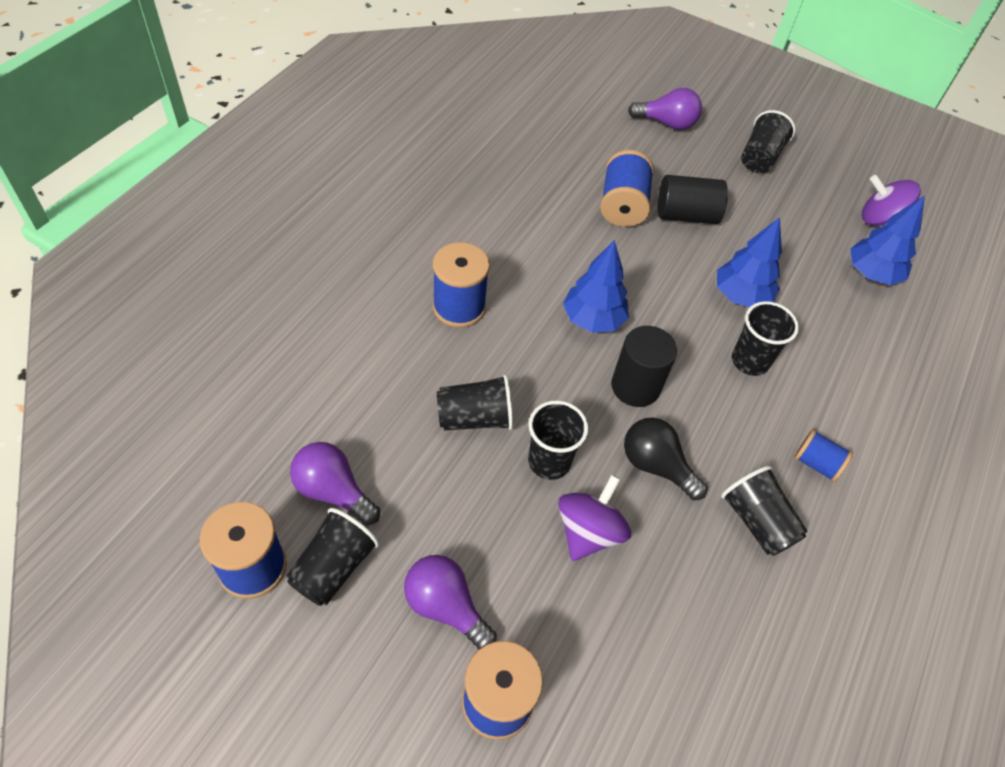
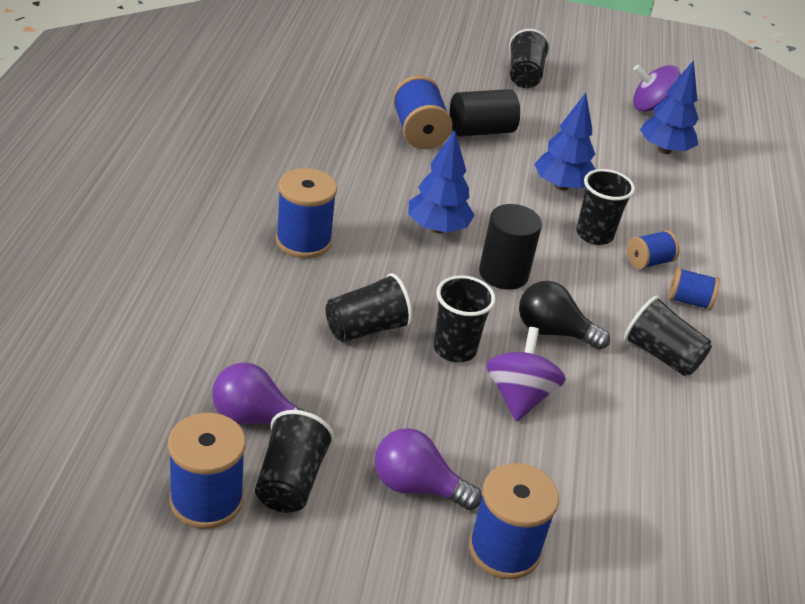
camera: 20 degrees left, 15 degrees down
purple light bulb [628,88,702,130] -> none
none -> blue spool [627,230,680,269]

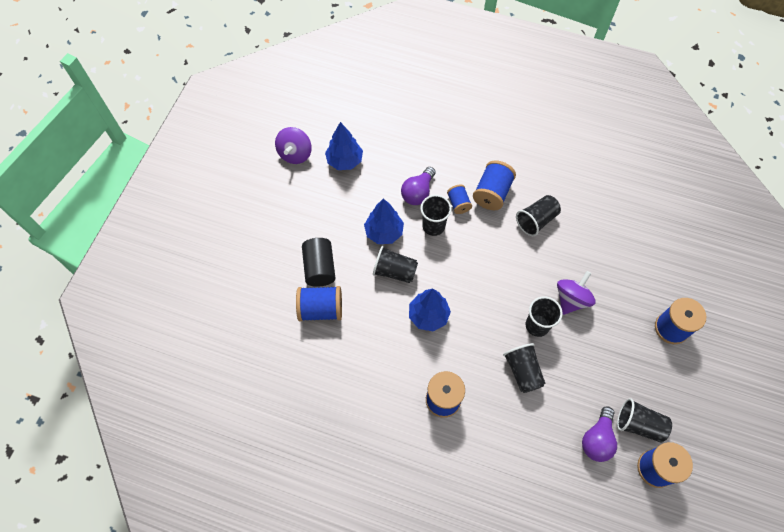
camera: 75 degrees left, 25 degrees up
purple light bulb [375,428,482,510] -> purple light bulb moved to [401,167,436,205]
black cylinder [479,204,542,290] -> none
purple spinning top [486,327,566,421] -> purple spinning top turned 105 degrees clockwise [557,271,596,315]
black cup [509,29,550,88] -> black cup moved to [373,246,418,283]
black light bulb [519,281,610,350] -> none
blue spool [668,267,720,310] -> blue spool [473,160,516,210], size x1.67

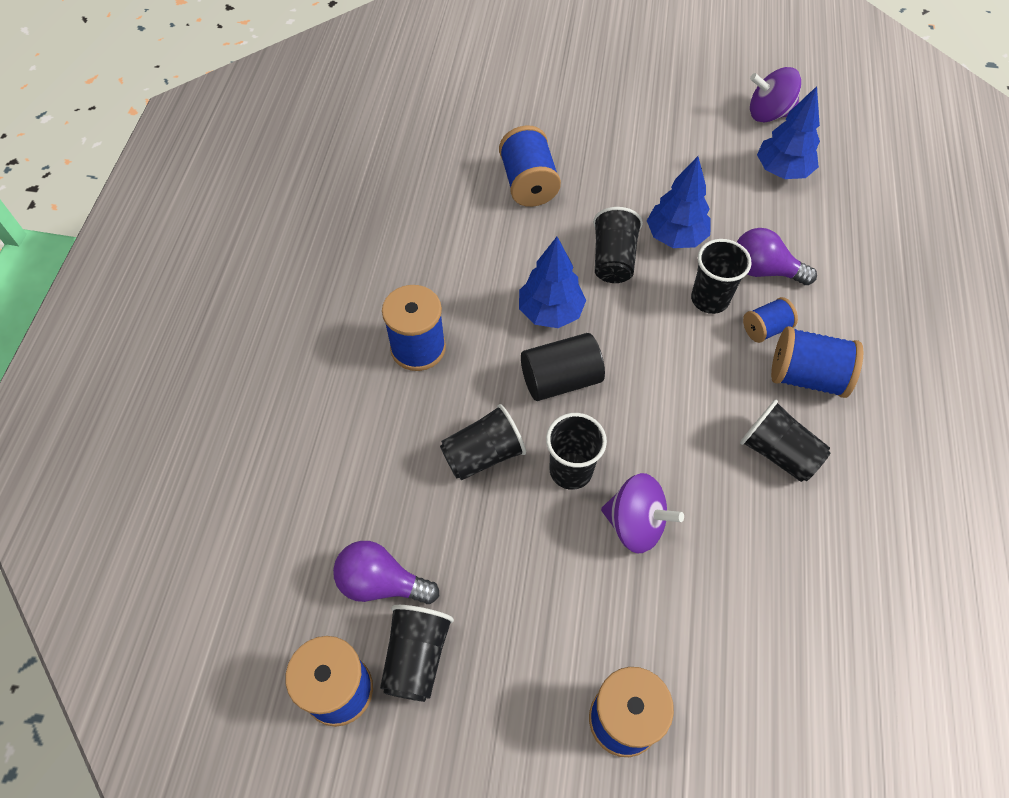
camera: 80 degrees right, 5 degrees down
black cylinder [302,238,336,287] -> black cylinder moved to [521,333,605,401]

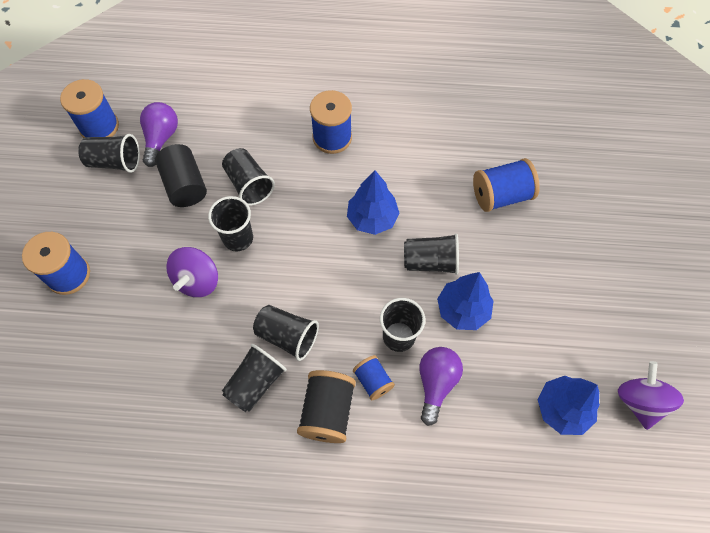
camera: 85 degrees right, 5 degrees up
black cylinder [521,333,605,401] -> black cylinder moved to [155,144,207,207]
blue spool [771,326,863,398] -> black spool [297,370,356,443]
none -> black cup [253,305,319,361]

